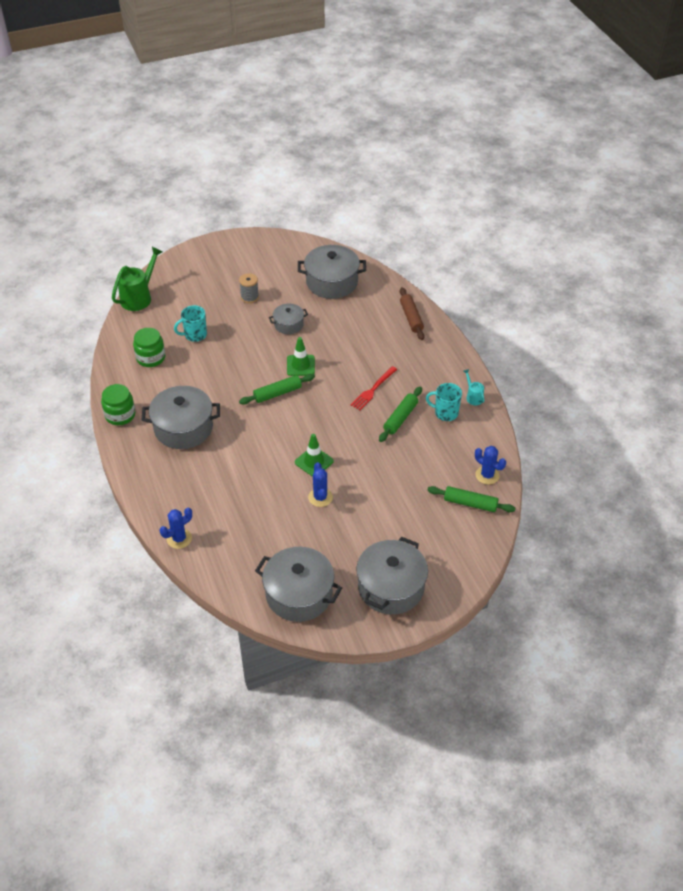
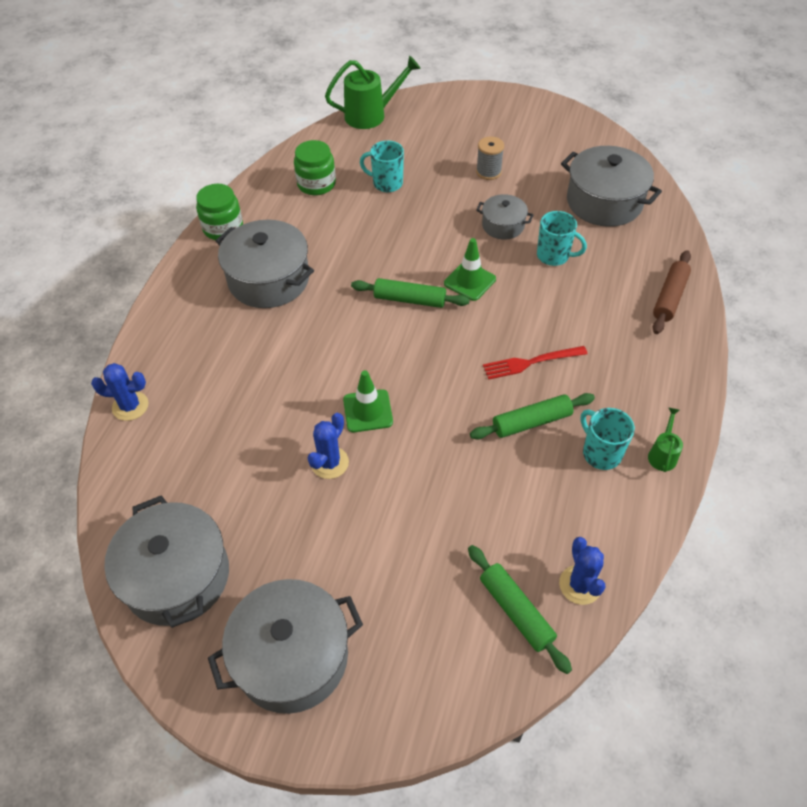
camera: 40 degrees right, 5 degrees up
turquoise watering can [464,369,485,405] -> green watering can [648,408,683,472]
none -> turquoise mug [537,211,587,266]

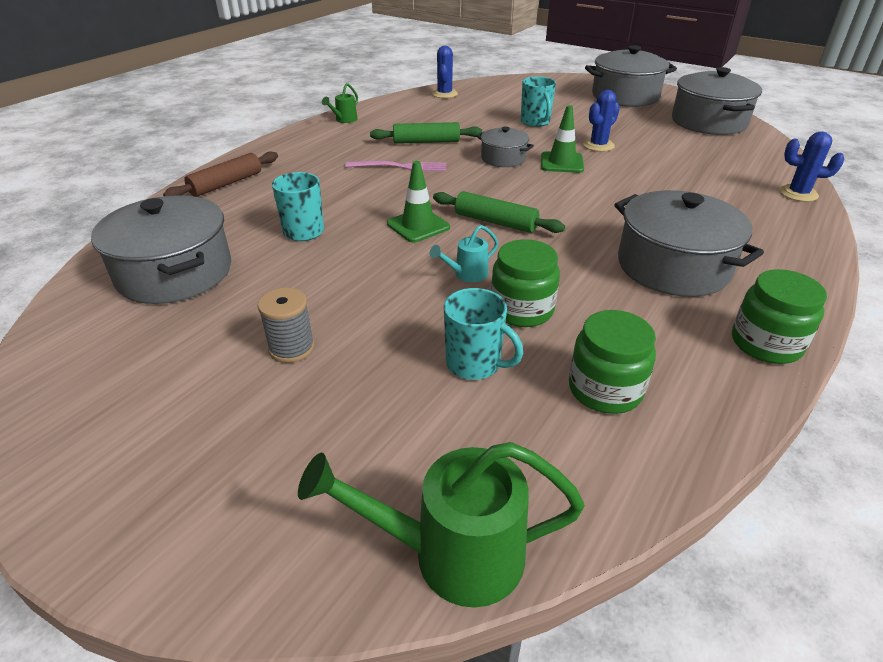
camera: 165 degrees left, 15 degrees down
green rolling pin [468,545,572,674] -> none
grey pot [476,194,533,240] -> grey pot moved to [477,127,534,167]
red fork [483,346,588,380] -> pink fork [345,161,446,172]
turquoise mug [581,408,635,470] -> turquoise mug moved to [521,76,556,127]
none -> turquoise watering can [430,225,499,282]
none -> green jar [491,239,560,327]

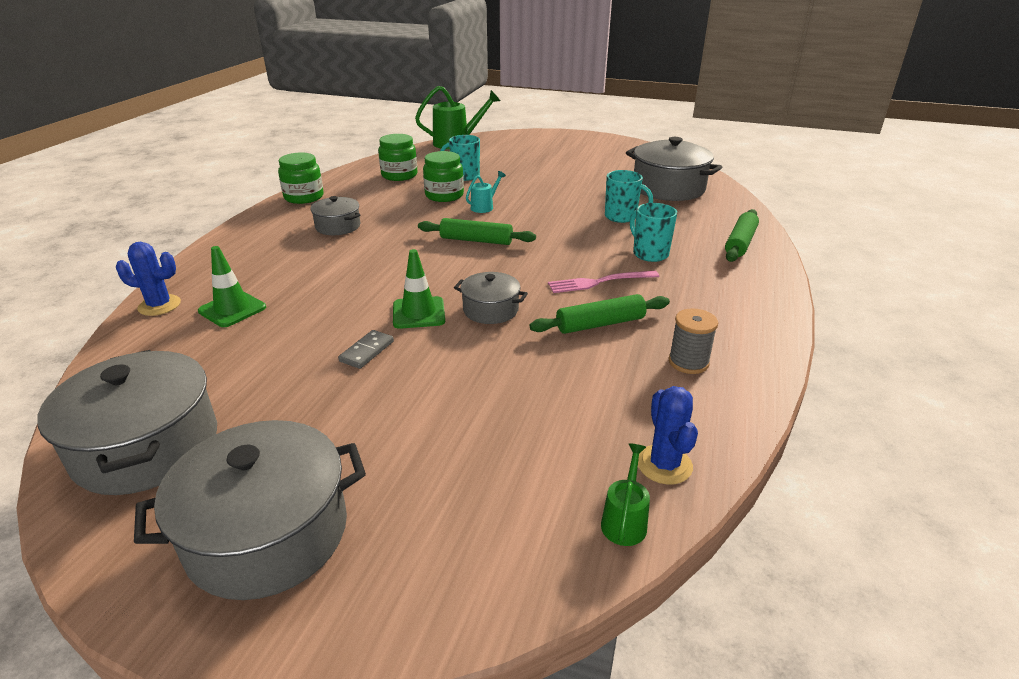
camera: 165 degrees right, 5 degrees down
brown rolling pin [163,151,278,197] -> green rolling pin [725,209,759,262]
grey spool [258,288,315,363] -> grey spool moved to [669,308,718,374]
green watering can [322,83,358,123] -> green watering can moved to [601,443,650,546]
green traffic cone [387,161,450,243] -> green traffic cone moved to [198,246,266,327]
turquoise mug [521,76,556,127] -> turquoise mug moved to [630,203,677,262]
blue cactus [583,90,620,152] -> grey domino [338,330,394,369]
grey pot [614,190,764,297] -> grey pot [310,196,360,235], size x0.55

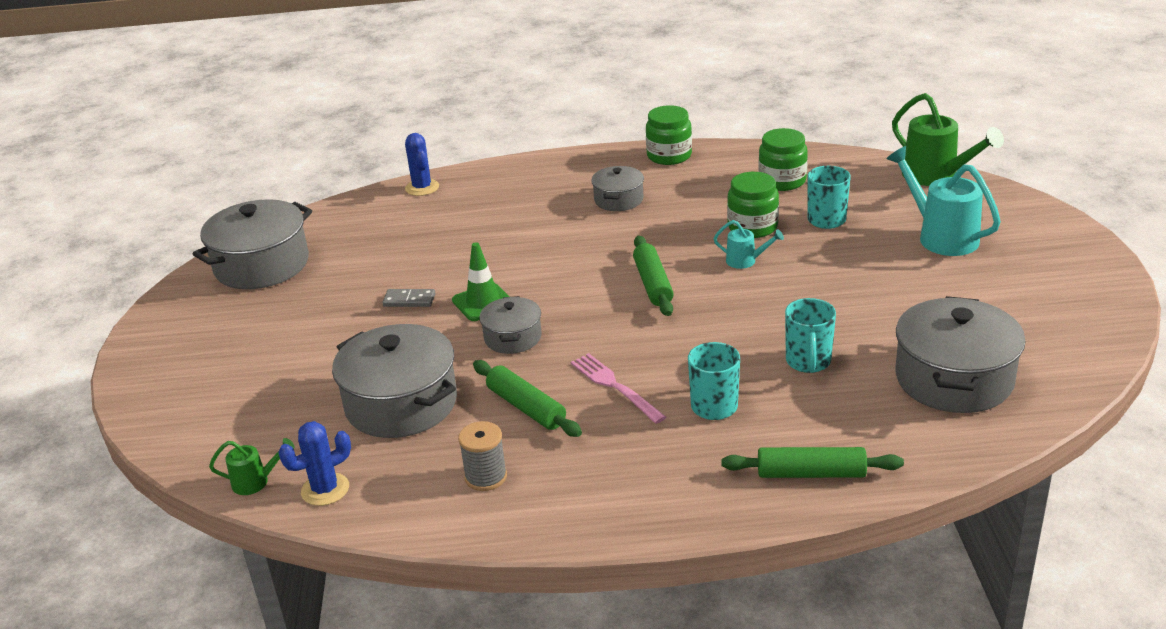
camera: 70 degrees right, 0 degrees up
grey pot [134,420,366,600] -> grey pot moved to [332,324,457,438]
green traffic cone [198,246,266,327] -> none
none -> turquoise watering can [886,146,1001,256]

